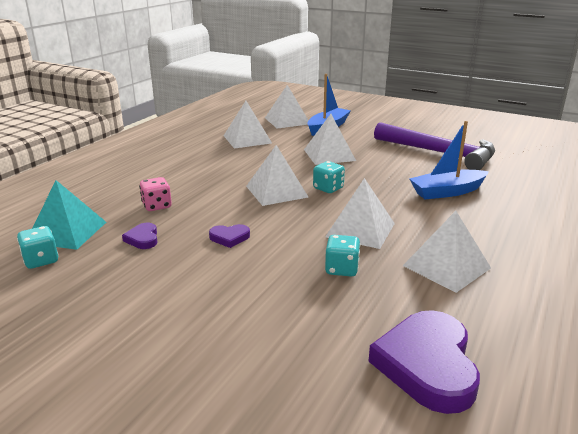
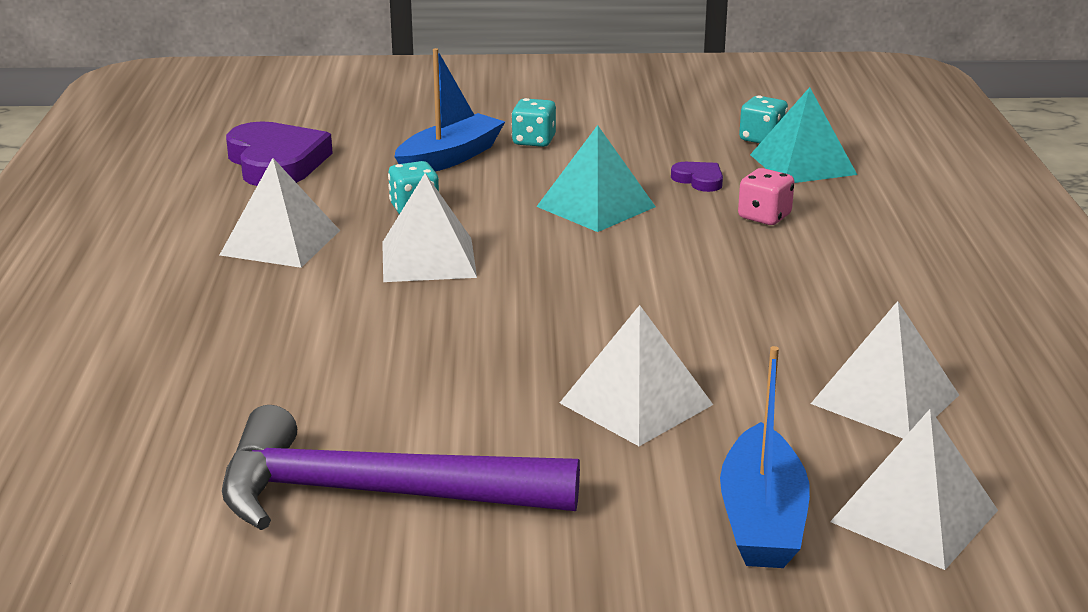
camera: 150 degrees right, 0 degrees up
purple heart [209,224,250,248] -> turquoise pyramid [536,125,656,232]
white pyramid [246,145,308,206] -> none
turquoise dice [313,161,345,193] -> turquoise dice moved to [511,98,556,147]
blue boat [410,121,489,199] -> blue boat moved to [394,48,505,172]

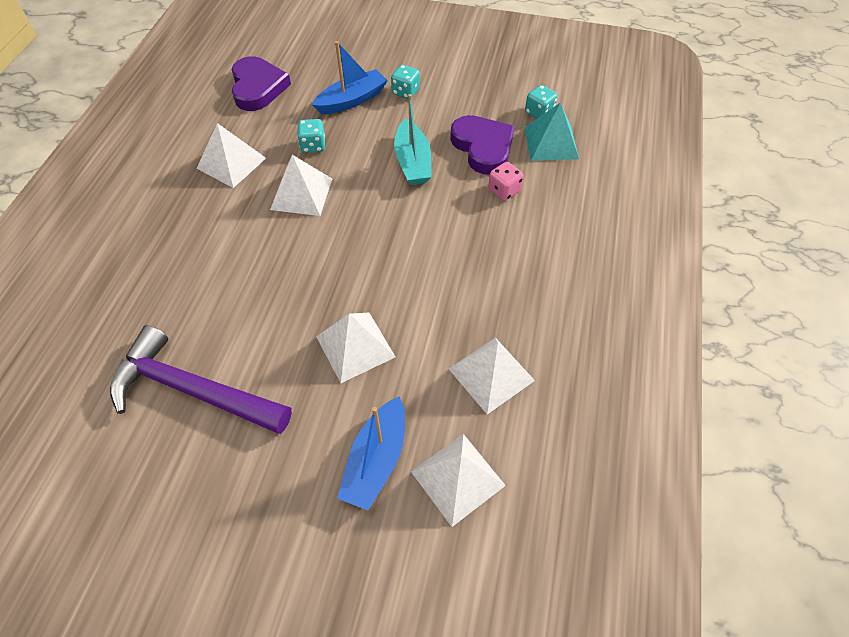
camera: 15 degrees right, 30 degrees up
turquoise pyramid [536,125,656,232] -> turquoise boat [394,94,432,185]
purple heart [671,162,723,192] -> purple heart [450,115,515,175], size x2.15

